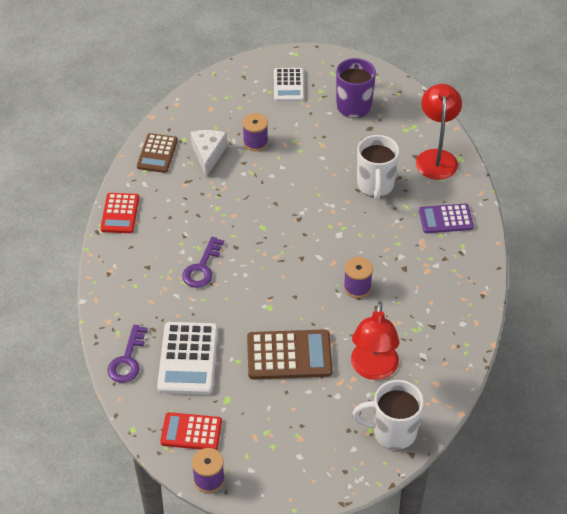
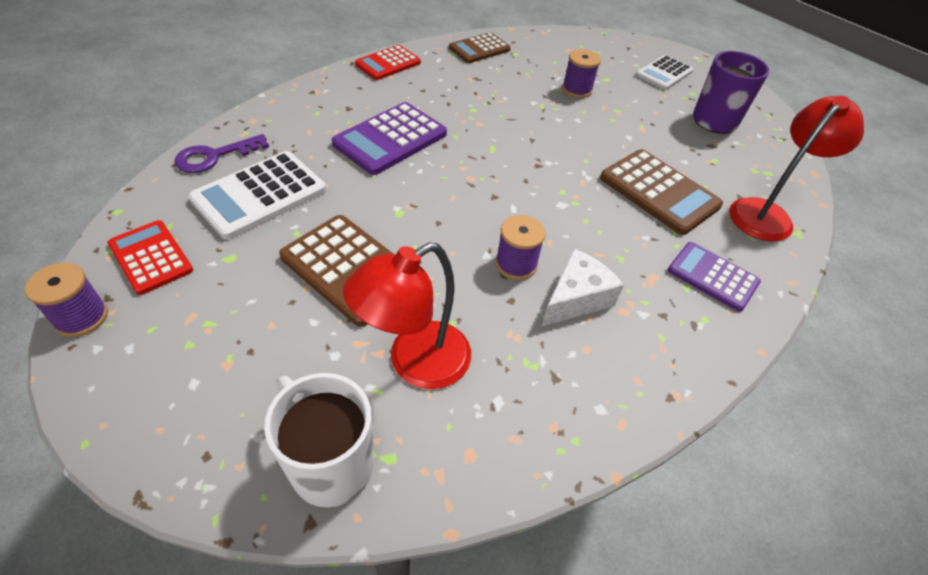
camera: 40 degrees right, 0 degrees up
purple key [182,237,224,288] -> purple calculator [332,102,447,175]
white cheese [190,130,227,177] -> white cheese moved to [541,249,624,327]
white mug [357,135,399,200] -> brown calculator [600,149,723,235]

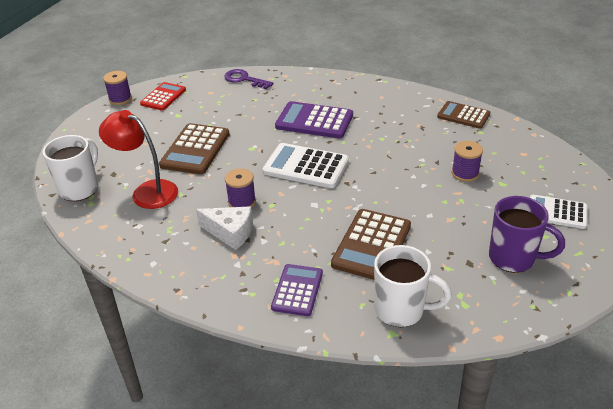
camera: 70 degrees right, 10 degrees down
white calculator [188,151,326,240] -> white calculator moved to [262,143,349,188]
red calculator [355,45,421,80] -> none
red lamp [729,96,864,241] -> white mug [374,245,452,327]

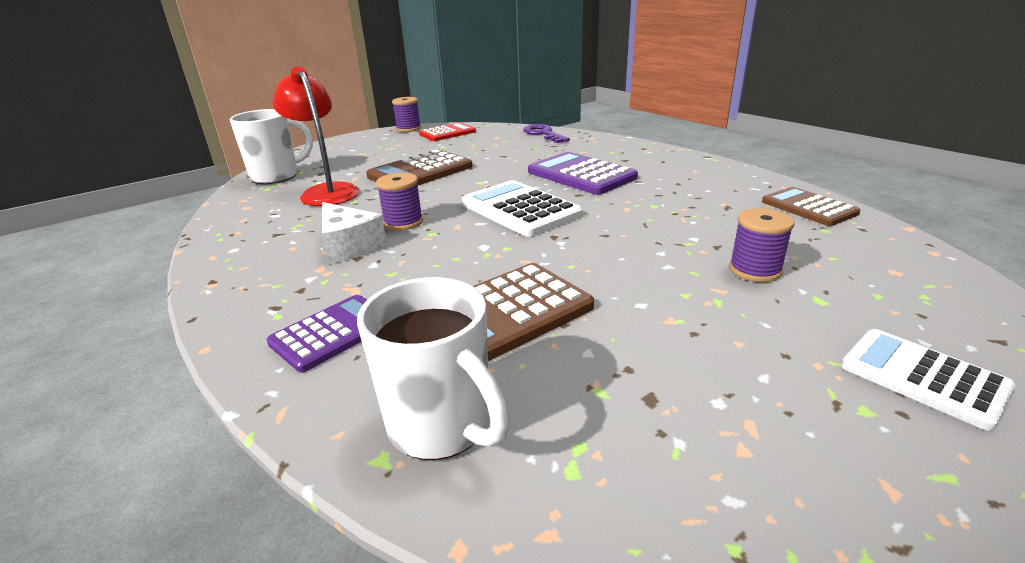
camera: 30 degrees right, 10 degrees down
purple mug [489,196,565,273] -> none

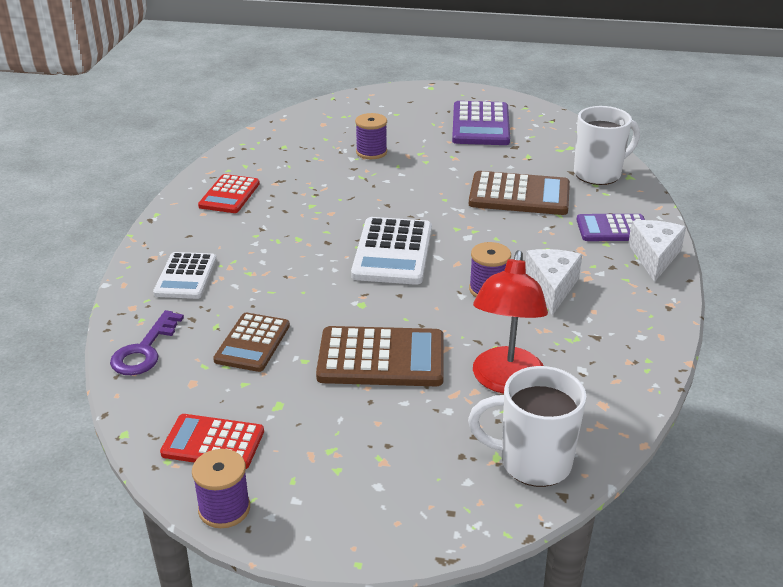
camera: 135 degrees left, 5 degrees up
white mug [357,277,509,460] -> white mug turned 60 degrees clockwise [574,106,640,185]
purple calculator [528,152,638,195] -> purple calculator moved to [452,101,510,145]
brown calculator [762,187,860,226] -> brown calculator moved to [213,313,290,372]
white calculator [841,329,1016,431] -> white calculator moved to [153,252,217,299]
none -> red calculator [198,174,260,213]
none -> white cheese [628,220,686,282]

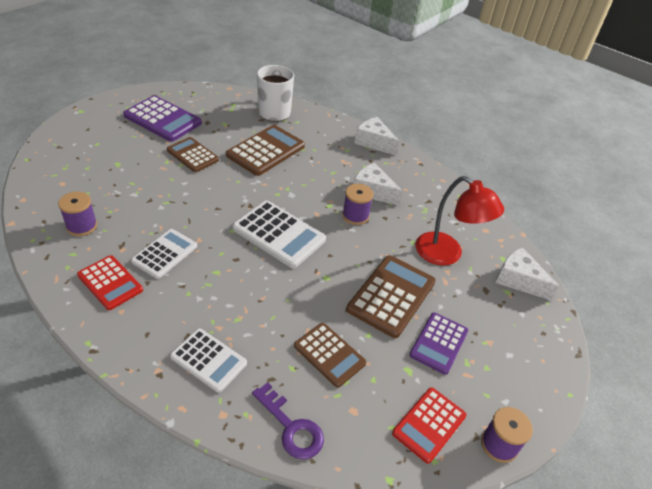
camera: 65 degrees left, 10 degrees up
purple spool [355,113,387,159] -> purple spool moved to [58,192,97,236]
white mug [468,366,587,487] -> white cheese [496,247,559,300]
purple calculator [576,214,645,241] -> purple calculator moved to [410,312,468,375]
none -> white calculator [131,229,197,279]
none -> brown calculator [167,137,219,172]

